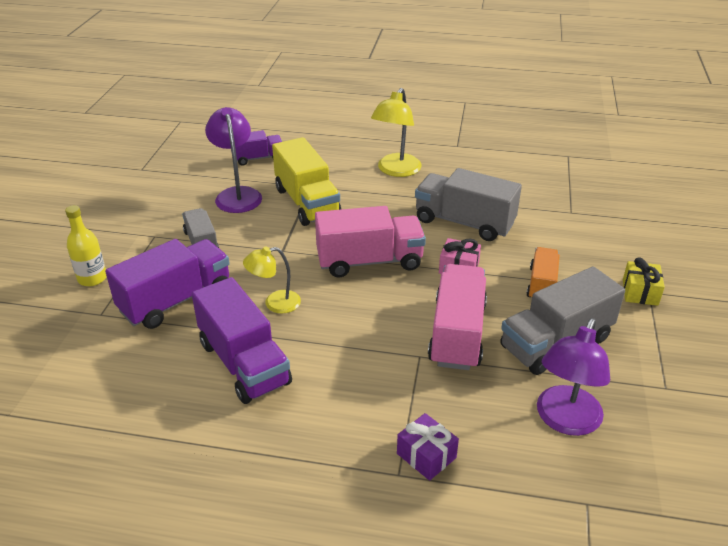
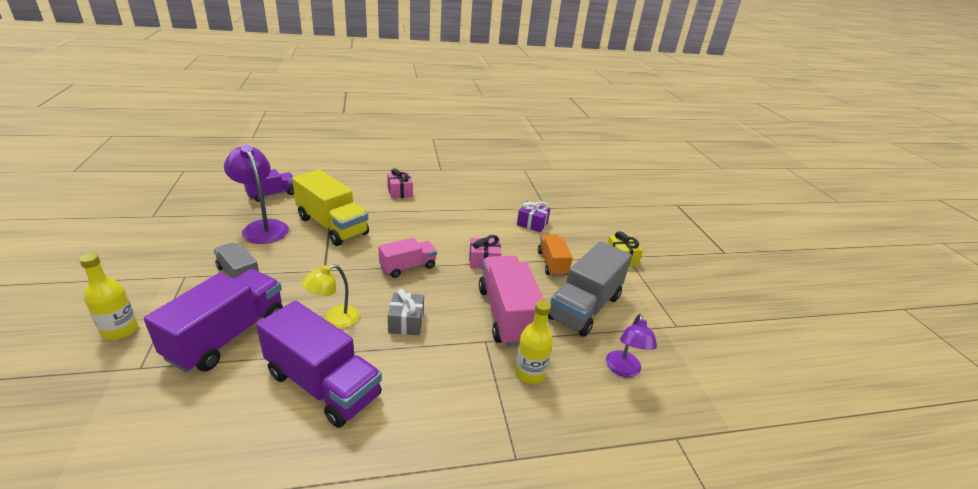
camera: 25 degrees left, 5 degrees down
pink truck [315,206,426,277] -> pink truck [378,238,437,278], size x0.59
yellow lamp [371,88,422,177] -> pink gift [387,168,413,199]
purple gift [397,413,459,481] -> purple gift moved to [517,201,551,232]
grey truck [415,168,522,241] -> none
purple lamp [537,318,610,436] -> purple lamp [606,314,657,377], size x0.64
none -> grey gift [388,289,424,335]
none -> yellow bottle [515,300,553,384]

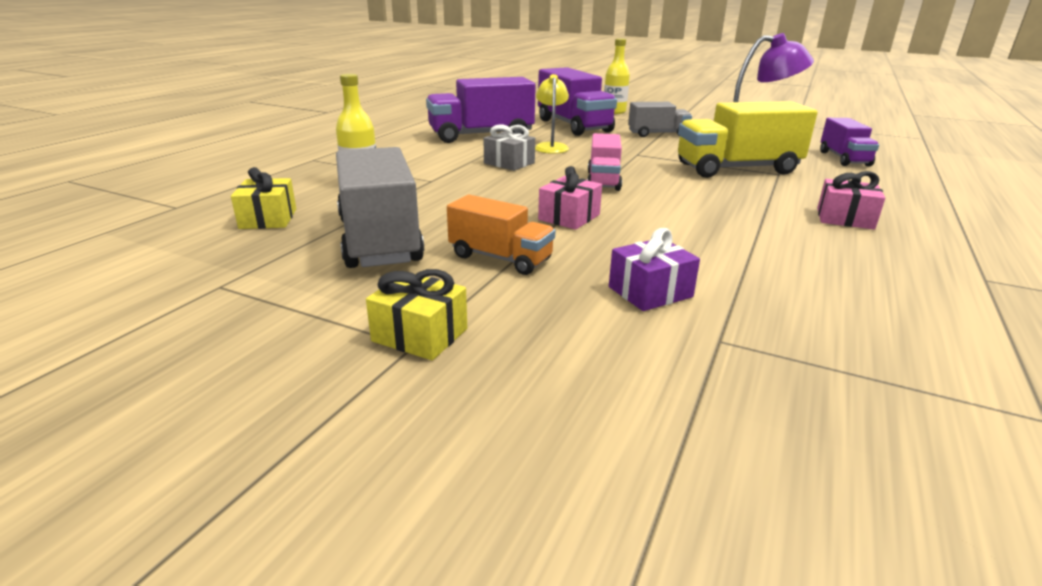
camera: 130 degrees right, 5 degrees down
pink truck [479,256,544,347] -> none
purple lamp [606,314,657,377] -> yellow gift [231,167,296,229]

